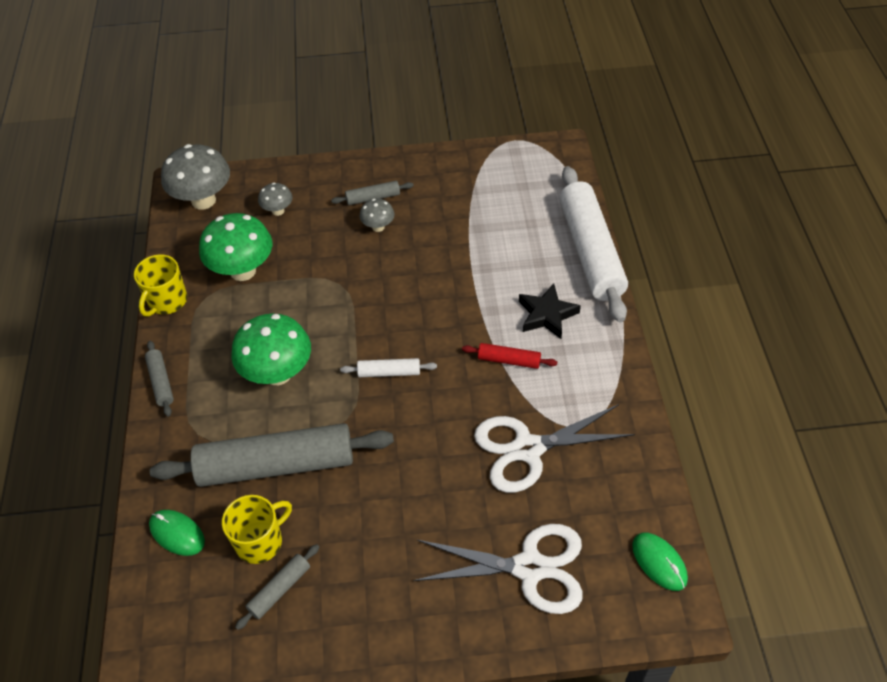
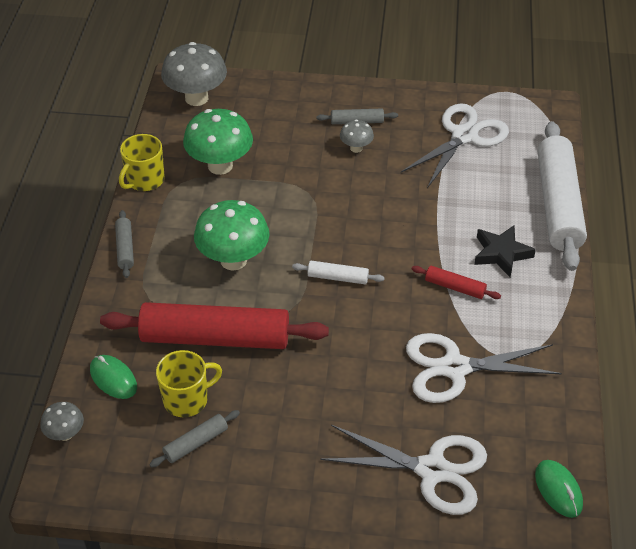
camera: 10 degrees right, 5 degrees down
grey rolling pin [150,423,394,487] -> red rolling pin [100,302,329,349]
grey mushroom [258,183,293,216] -> grey mushroom moved to [40,402,84,441]
none -> white scissors [401,103,509,188]

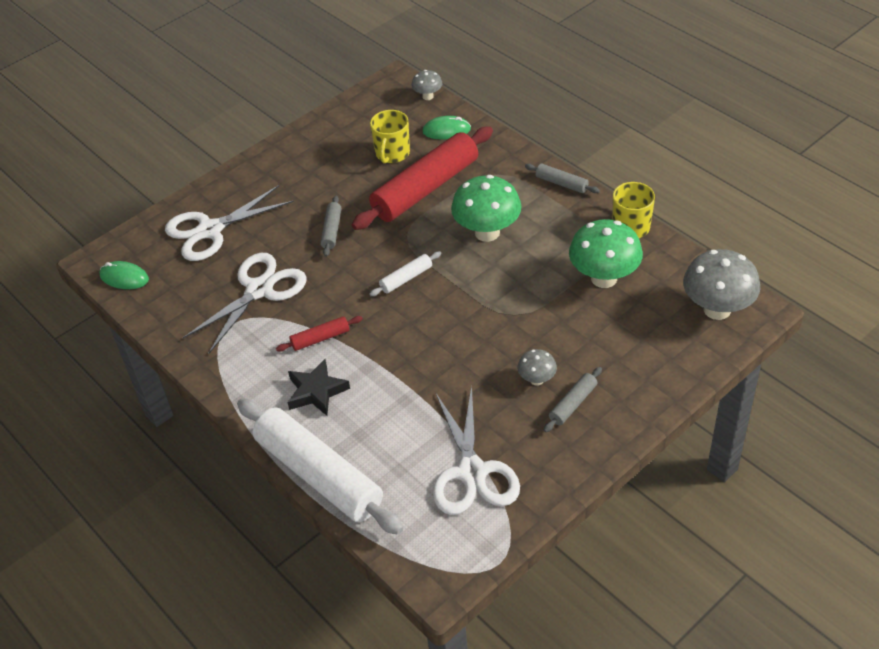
camera: 135 degrees right, 0 degrees up
grey rolling pin [149,410,240,468] -> grey rolling pin moved to [320,196,342,257]

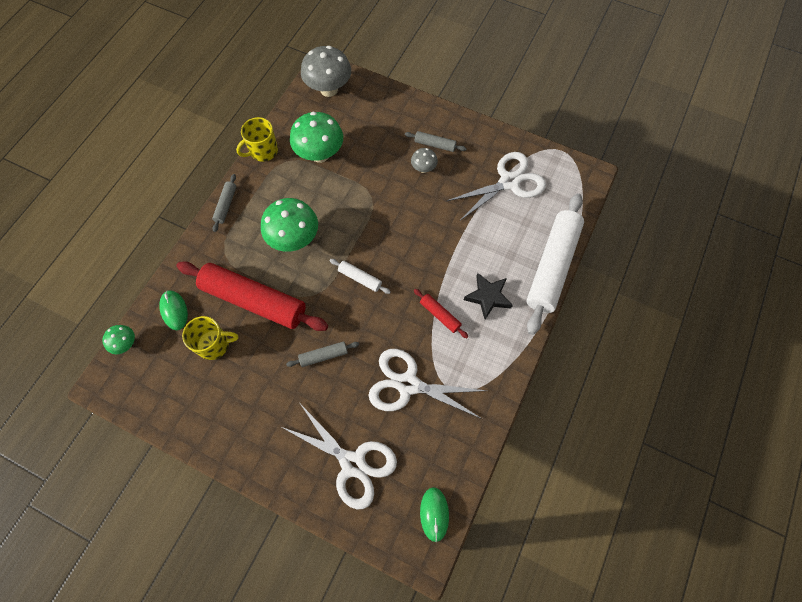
camera: 115 degrees left, 20 degrees up
grey mushroom [412,70,443,100] -> green mushroom [102,325,135,354]

